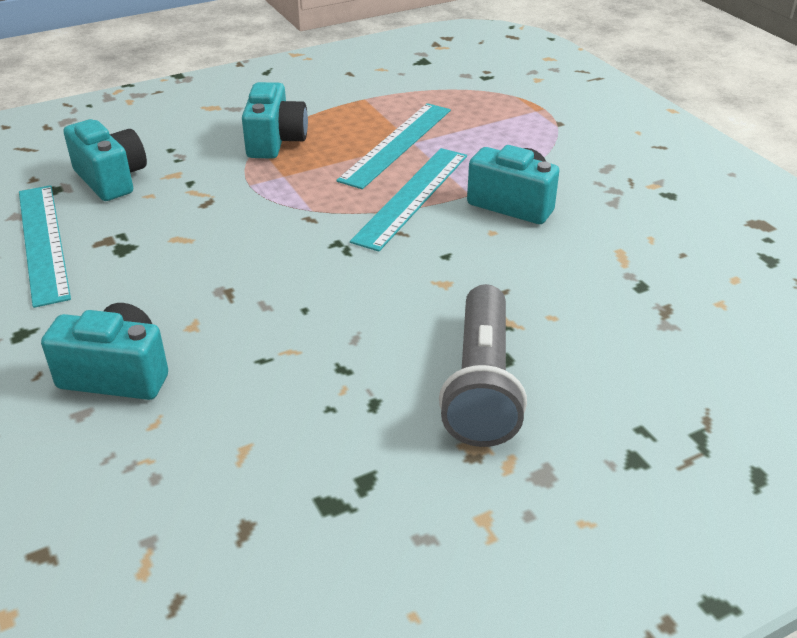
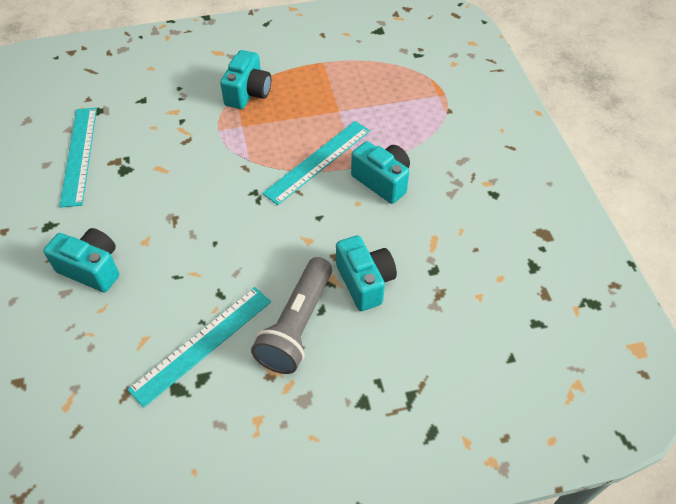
camera: 15 degrees right, 15 degrees up
turquoise camera [63,119,147,201] -> turquoise camera moved to [336,235,397,311]
turquoise ruler [336,103,451,189] -> turquoise ruler moved to [127,287,271,408]

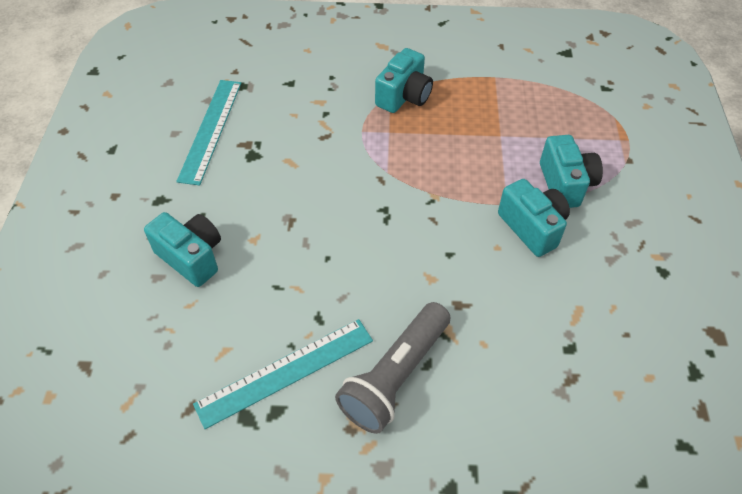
camera: 15 degrees right, 0 degrees up
turquoise ruler [262,121,370,205] -> none
turquoise camera [336,235,397,311] -> turquoise camera moved to [540,135,603,208]

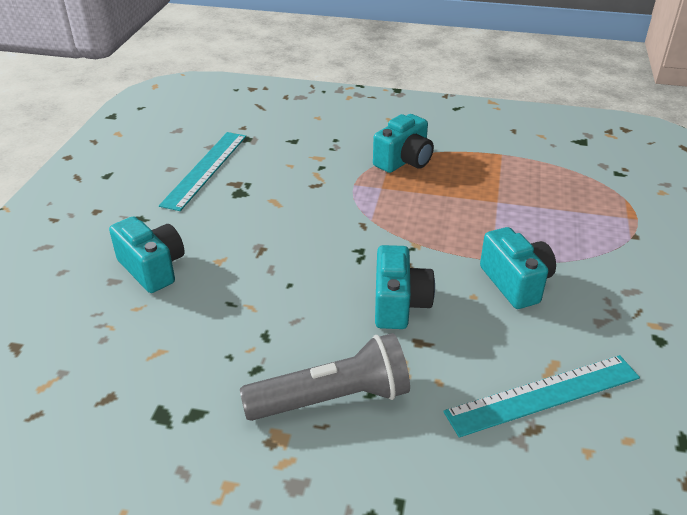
camera: 10 degrees right, 15 degrees down
turquoise ruler [193,319,373,429] -> turquoise ruler moved to [443,355,640,437]
grey flashlight [335,302,450,434] -> grey flashlight turned 150 degrees counterclockwise [240,333,410,421]
turquoise camera [540,135,603,208] -> turquoise camera moved to [375,245,435,329]

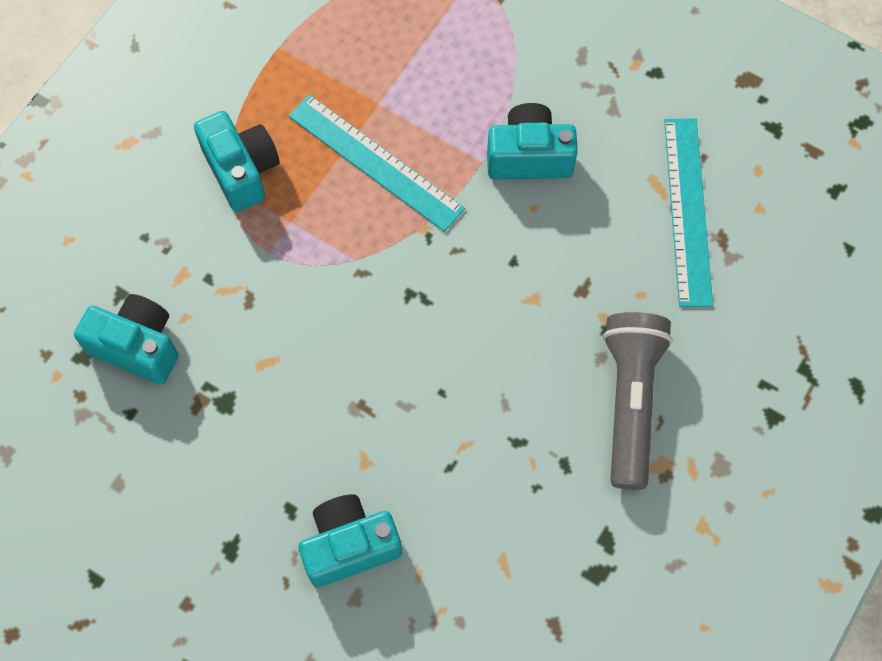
camera: 70 degrees left, 30 degrees up
turquoise ruler [159,132,246,211] -> turquoise ruler moved to [288,94,465,232]
turquoise camera [375,245,435,329] -> turquoise camera moved to [74,294,179,384]

